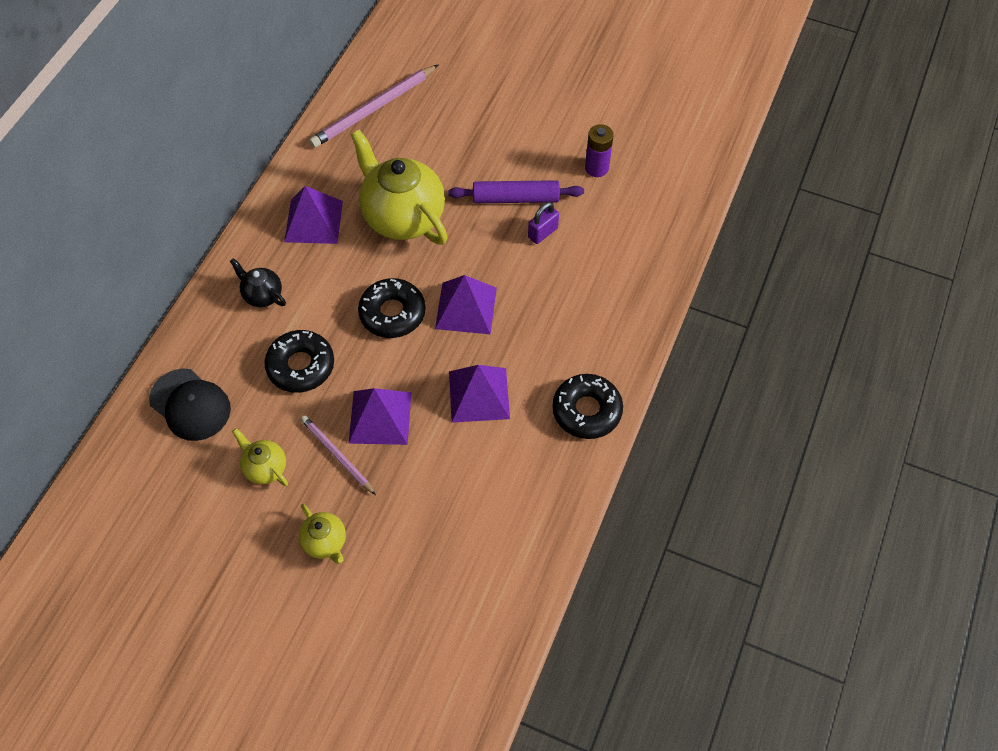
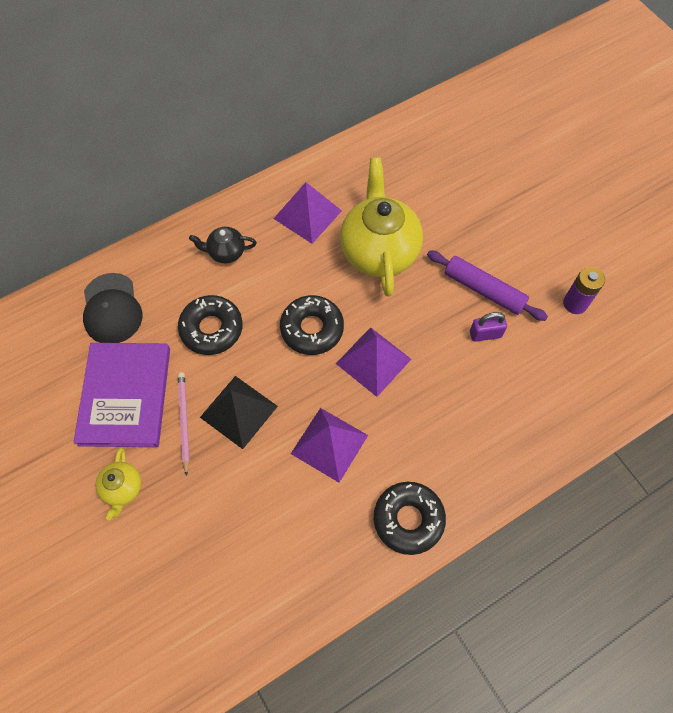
camera: 35 degrees right, 5 degrees up
black teapot [230,258,286,307] -> black teapot turned 75 degrees counterclockwise [189,227,257,263]
yellow teapot [232,428,288,486] -> purple book [74,343,170,447]
pink pencil [309,64,439,148] -> none
purple pyramid [348,388,411,445] -> black pyramid [200,376,278,449]

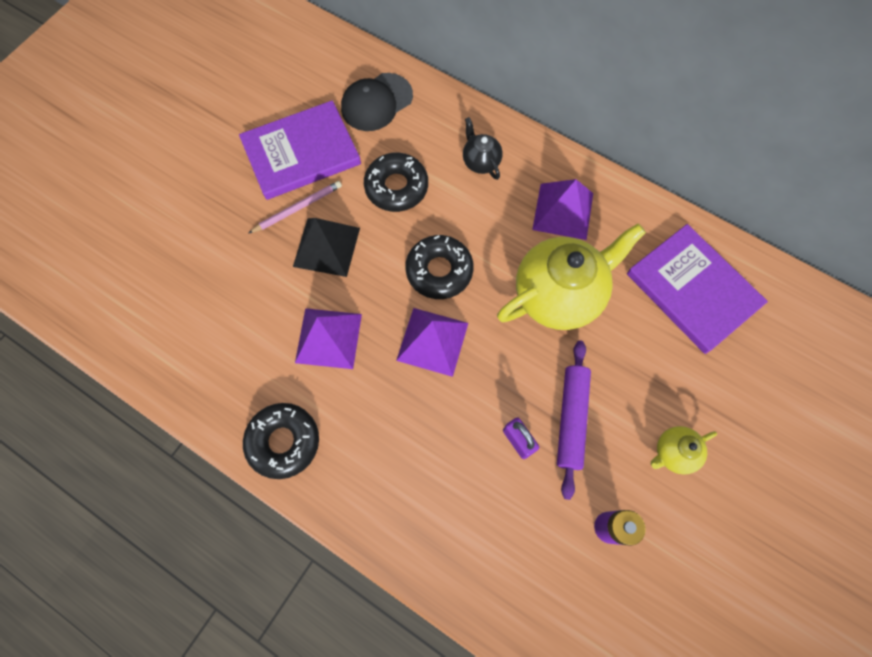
camera: 65 degrees right, 5 degrees up
yellow teapot [96,448,141,520] -> yellow teapot moved to [651,426,717,475]
none -> purple book [627,224,768,354]

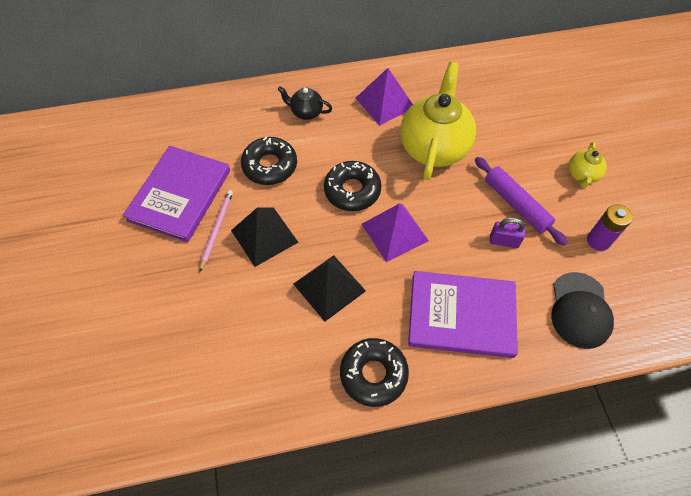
camera: 45 degrees left, 10 degrees down
purple pyramid [295,308,362,369] -> black pyramid [294,255,366,321]
black cap [341,73,413,131] -> black cap moved to [551,272,614,349]
purple book [627,224,768,354] -> purple book moved to [408,271,518,358]

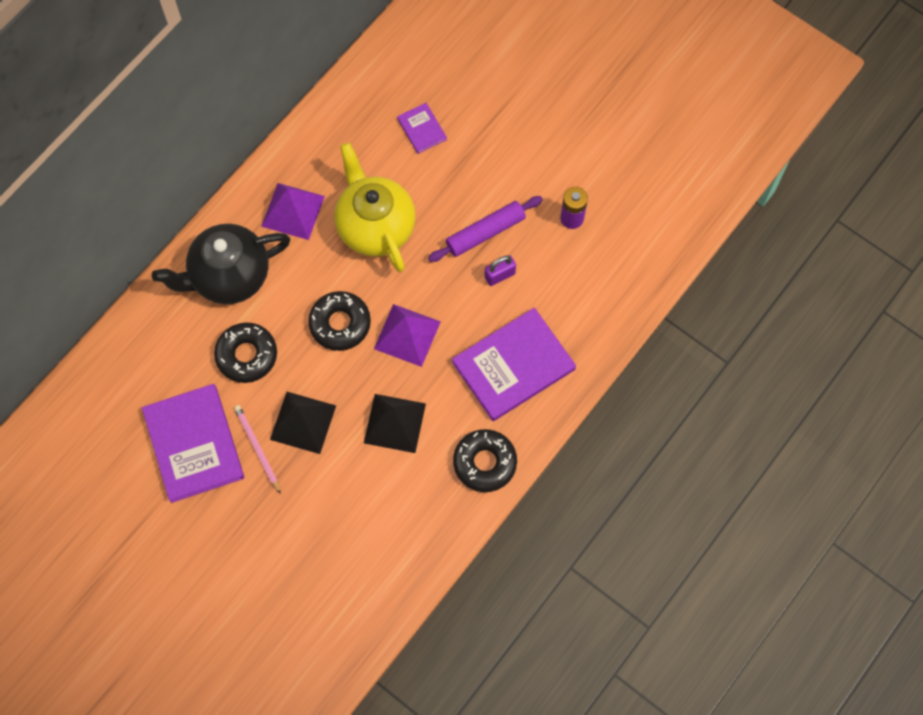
camera: 40 degrees left, 10 degrees up
black teapot [278,86,332,120] -> black teapot [152,224,290,304], size x2.13
purple rolling pin [475,157,568,245] -> purple rolling pin turned 45 degrees counterclockwise [428,196,543,262]
black cap [551,272,614,349] -> none
yellow teapot [569,142,607,188] -> none
none -> purple book [397,103,447,154]

